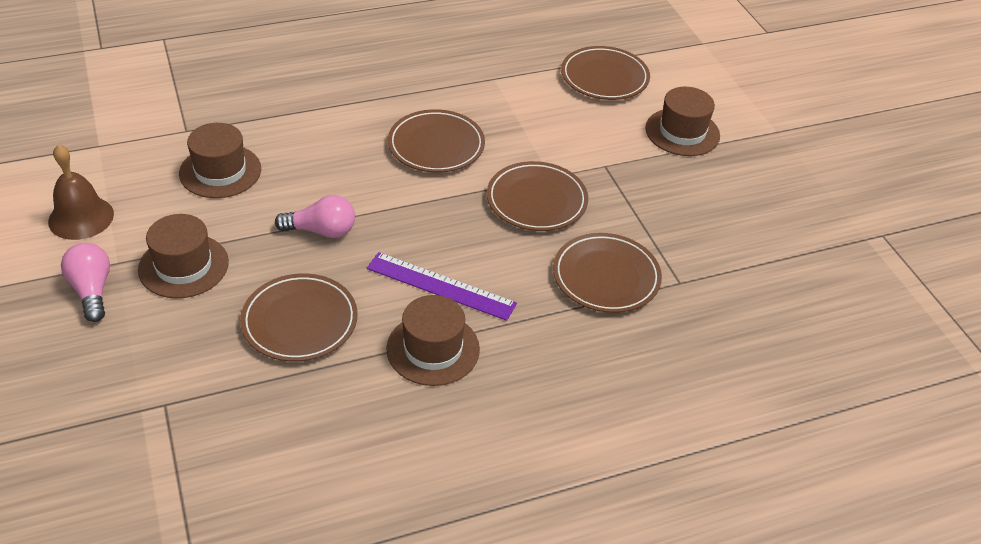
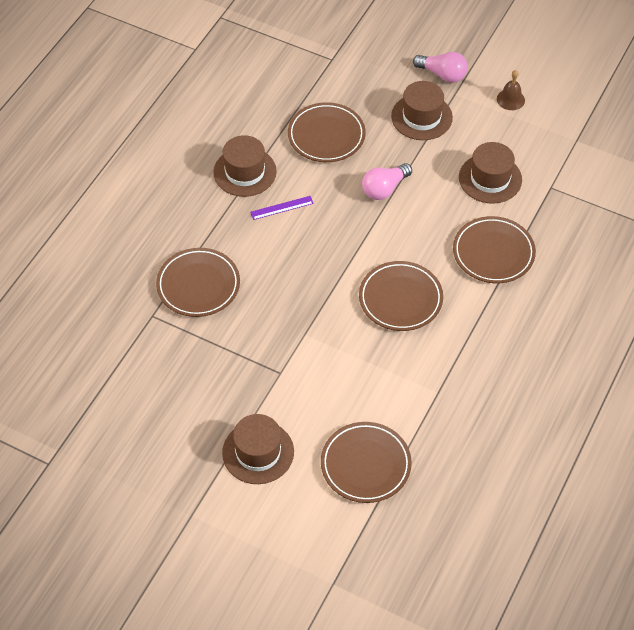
camera: 140 degrees right, 10 degrees up
brown bell [48,144,114,240] -> brown bell [497,70,525,110], size x0.63
purple ruler [367,252,517,321] -> purple ruler [250,196,314,220], size x0.56
brown plate [487,161,588,231] -> brown plate moved to [453,216,536,283]

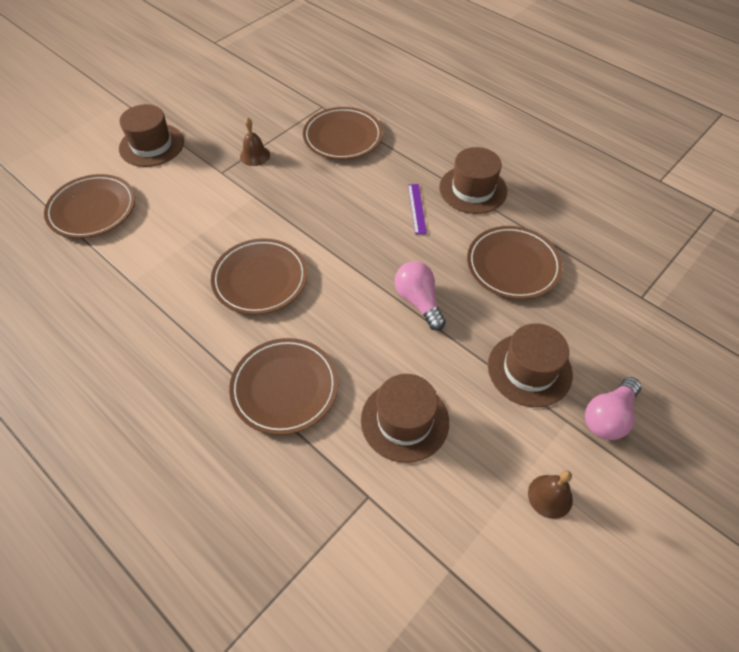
camera: 105 degrees right, 0 degrees up
none -> brown bell [240,117,270,166]

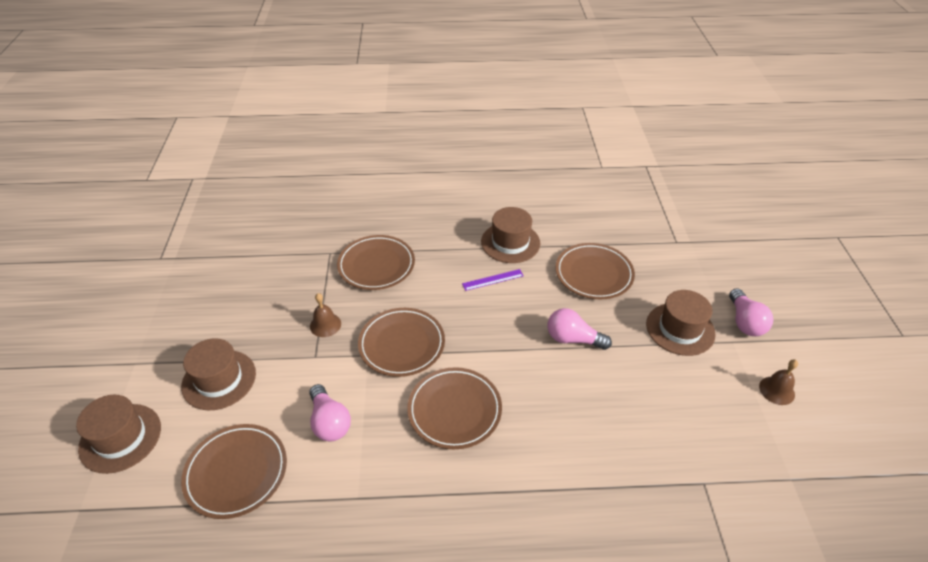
camera: 45 degrees left, 10 degrees down
brown plate [229,338,338,435] -> brown plate moved to [358,308,445,377]
brown hat [361,374,449,463] -> brown hat moved to [76,395,161,474]
purple ruler [408,184,427,235] -> purple ruler turned 60 degrees counterclockwise [462,269,524,291]
none -> pink light bulb [309,384,351,441]

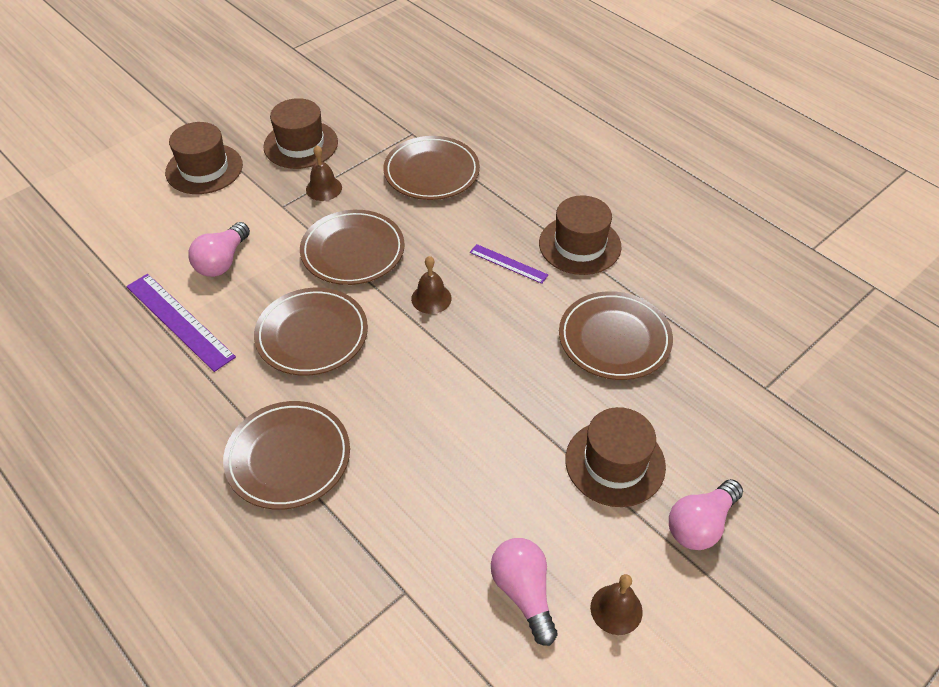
camera: 50 degrees right, 5 degrees up
brown hat [76,395,161,474] -> brown hat moved to [263,98,338,169]
brown plate [181,424,287,519] -> brown plate moved to [223,401,350,510]
pink light bulb [547,308,612,350] -> pink light bulb moved to [491,538,557,646]
none -> purple ruler [126,274,236,372]
none -> brown bell [411,256,452,314]

